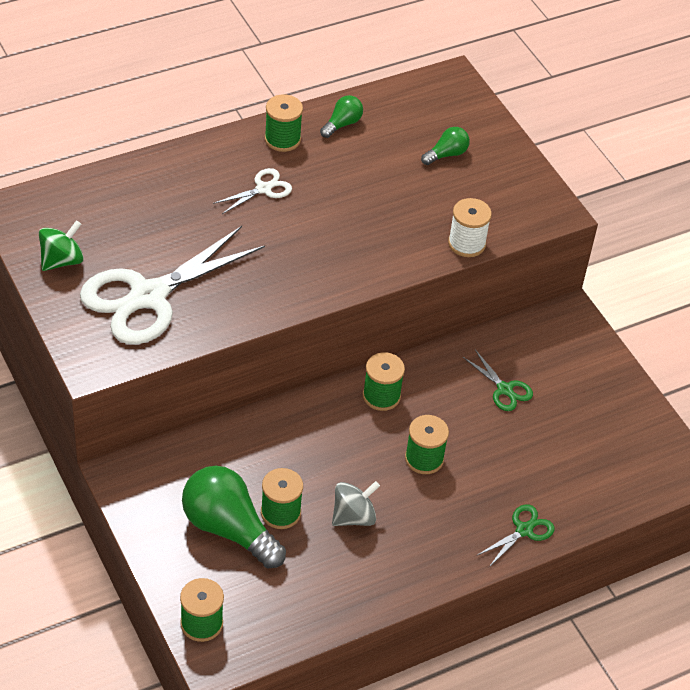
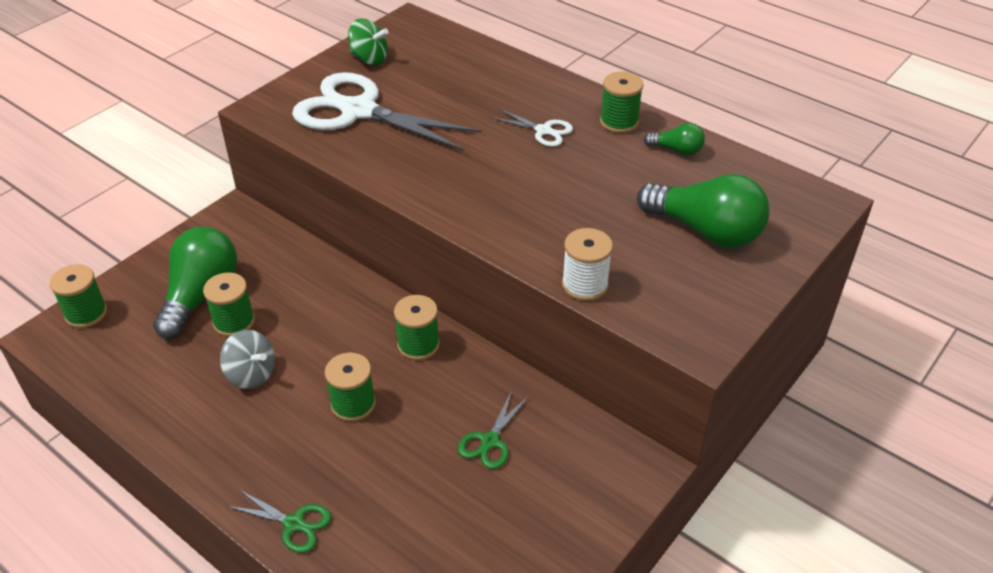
camera: 70 degrees right, 5 degrees down
green light bulb [421,127,470,165] -> green light bulb [637,174,770,248], size x2.04

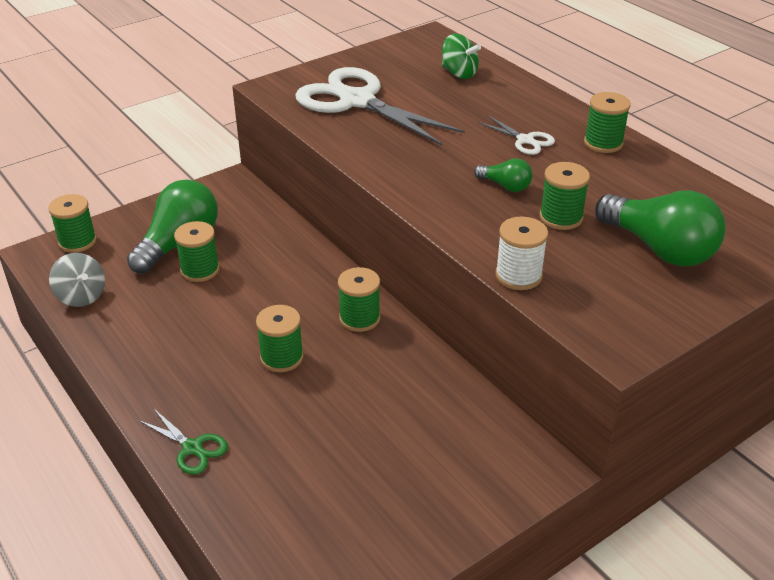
camera: 15 degrees right, 5 degrees down
grey spinning top [220,330,275,389] -> grey spinning top moved to [49,253,105,307]
green spinning top [348,19,388,65] -> green spinning top moved to [441,33,481,79]
green scissors [458,391,529,469] -> none
green light bulb [644,123,705,155] -> green light bulb moved to [474,158,532,192]
none -> green spool [540,162,590,230]

